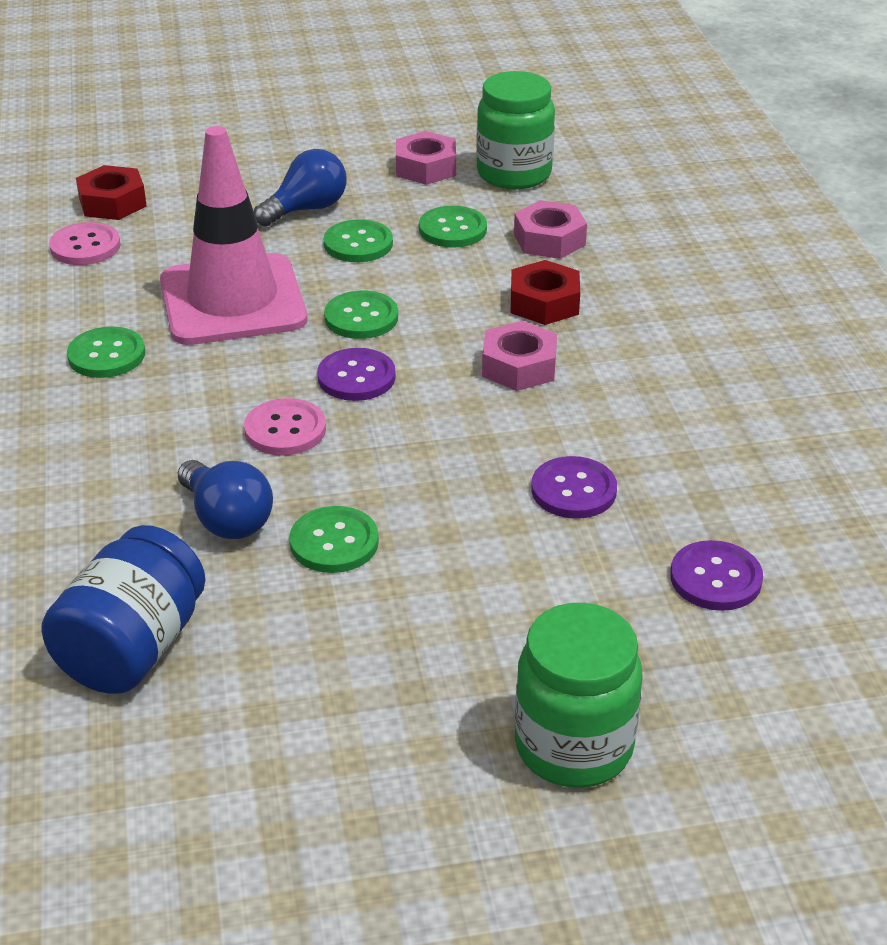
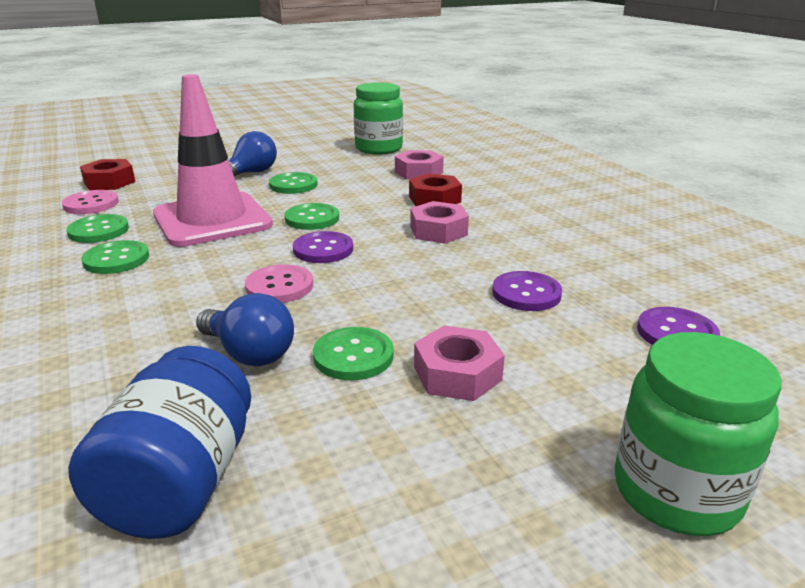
camera: 15 degrees left, 10 degrees down
pink nut [396,131,456,185] -> pink nut moved to [414,326,505,401]
green button [419,206,487,248] -> green button moved to [66,214,129,243]

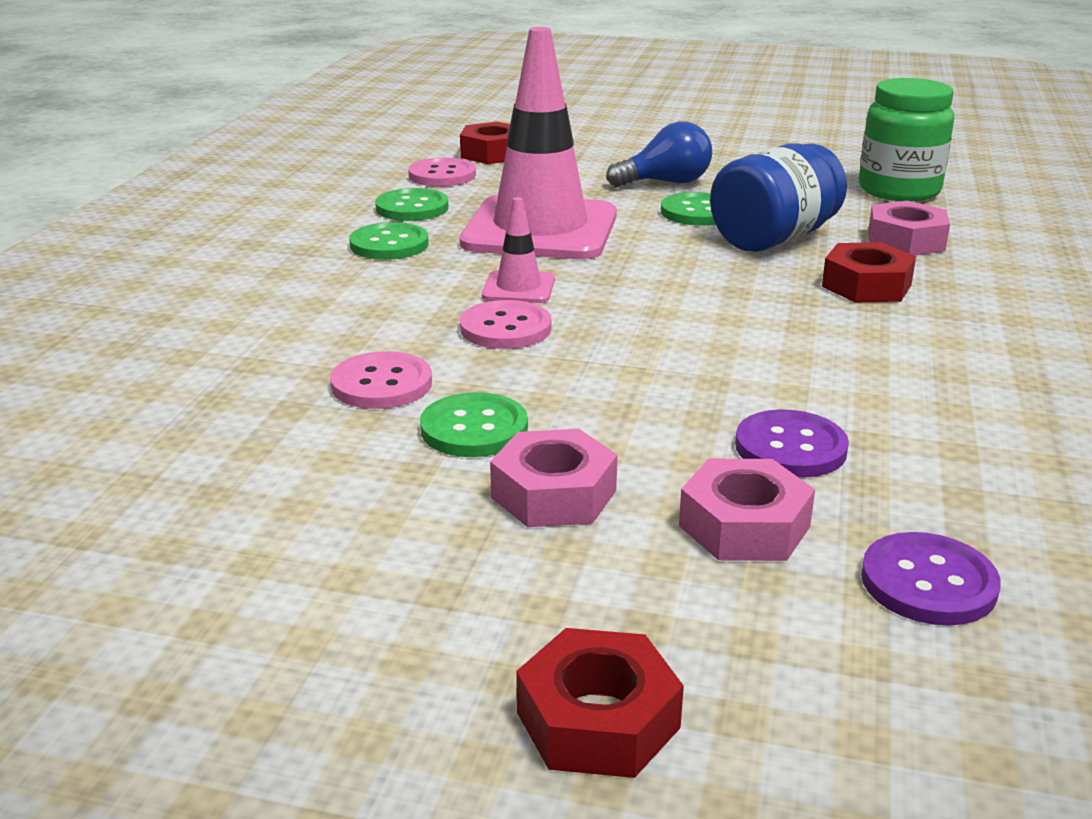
camera: 40 degrees right, 0 degrees up
blue jar [68,346,251,539] -> blue jar moved to [710,143,847,252]
blue light bulb [196,293,294,366] -> pink button [330,351,432,409]
green button [284,203,339,230] -> none
purple button [293,231,353,263] -> none
pink nut [410,201,469,244] -> pink nut moved to [679,459,815,561]
green jar [615,332,781,536] -> red nut [516,628,684,778]
none -> pink traffic cone [482,197,555,303]

